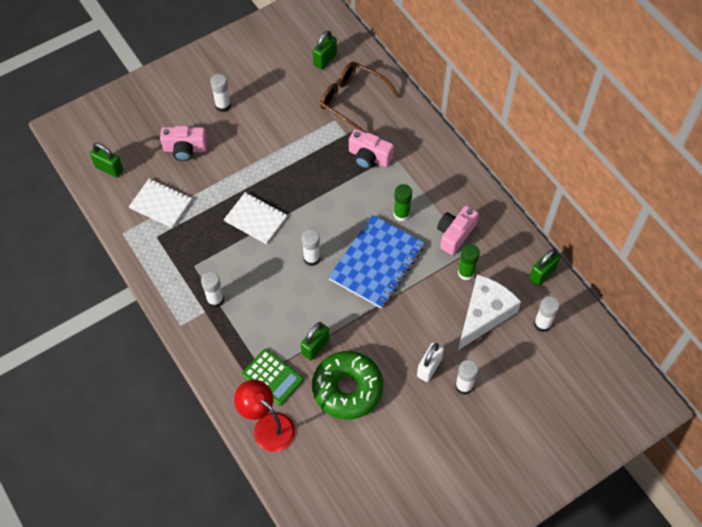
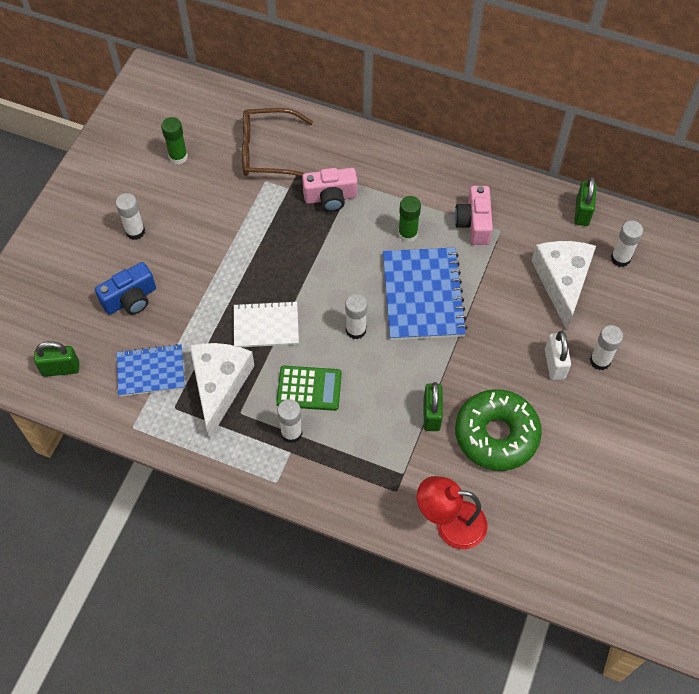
camera: 35 degrees left, 0 degrees up
white notebook [129,179,192,228] -> blue notebook [117,344,185,396]
pink camera [160,126,208,161] -> blue camera [95,262,156,315]
green calculator [242,349,303,405] -> green calculator moved to [276,366,342,411]
green padlock [313,31,337,69] -> none
green glue stick [458,244,480,280] -> green glue stick moved to [161,117,188,165]
none -> white cheese [189,343,255,439]

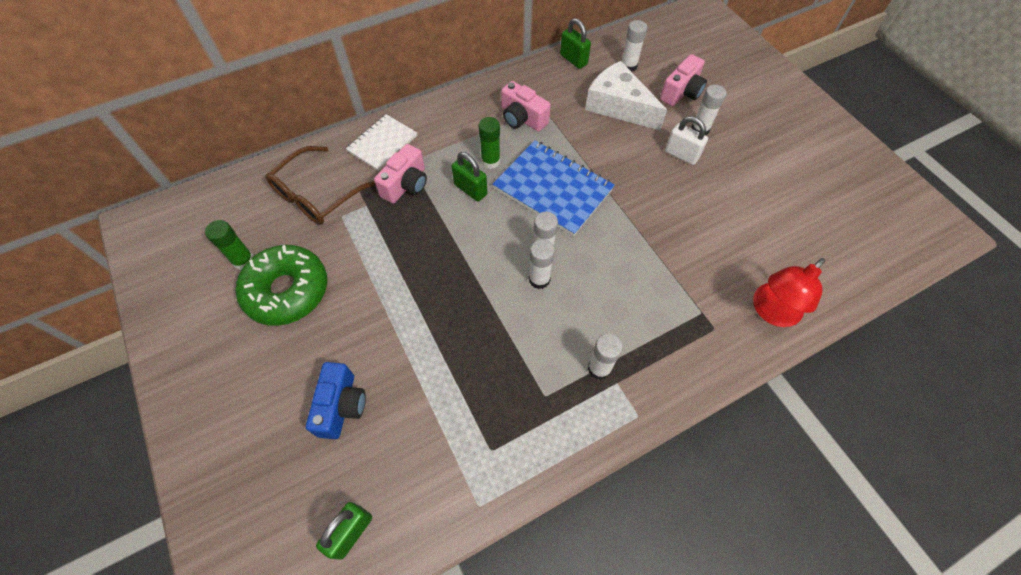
camera: 50 degrees left, 0 degrees up
white glue stick [116,193,145,240] -> white glue stick moved to [529,240,555,289]
blue notebook [117,344,185,396] -> none
white cheese [189,343,255,439] -> none
white notebook [234,301,299,347] -> white notebook moved to [346,114,417,171]
green calculator [276,366,342,411] -> none
green padlock [424,382,443,431] -> green padlock moved to [452,152,487,202]
green donut [455,389,542,471] -> green donut moved to [236,245,327,326]
none -> pink camera [660,54,707,106]

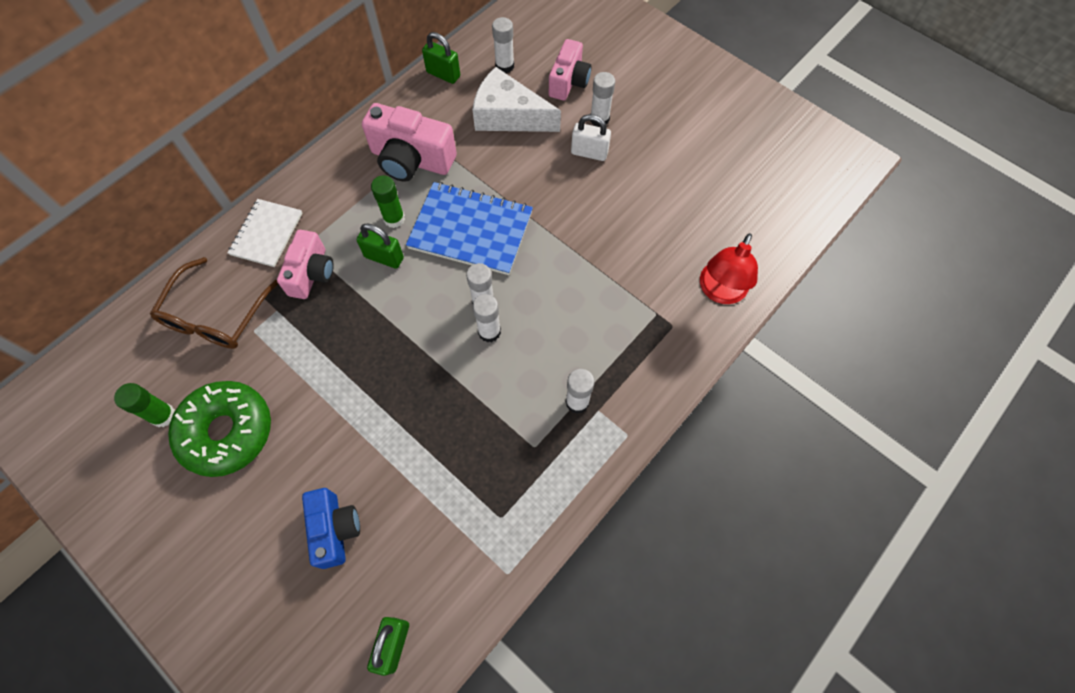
camera: 20 degrees left, 5 degrees up
pink camera [501,81,551,131] -> pink camera [362,103,457,182], size x1.51

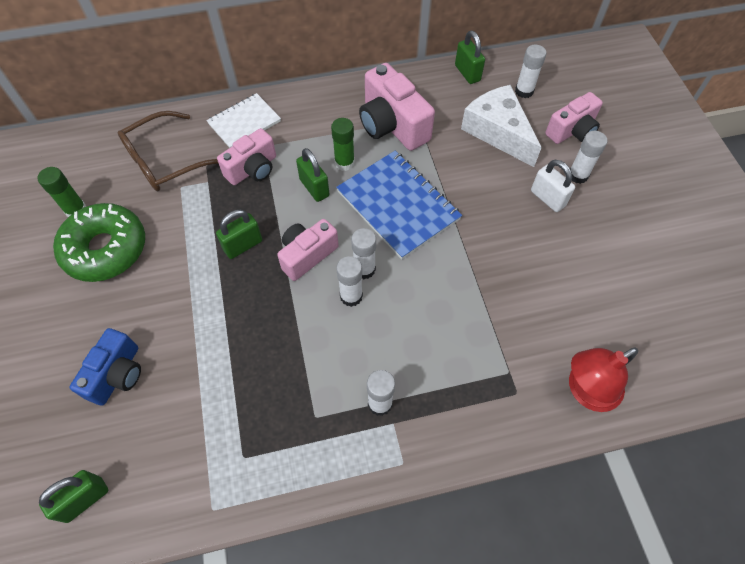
camera: 35 degrees right, 5 degrees down
none -> green padlock [216,210,262,259]
none -> pink camera [277,219,339,281]

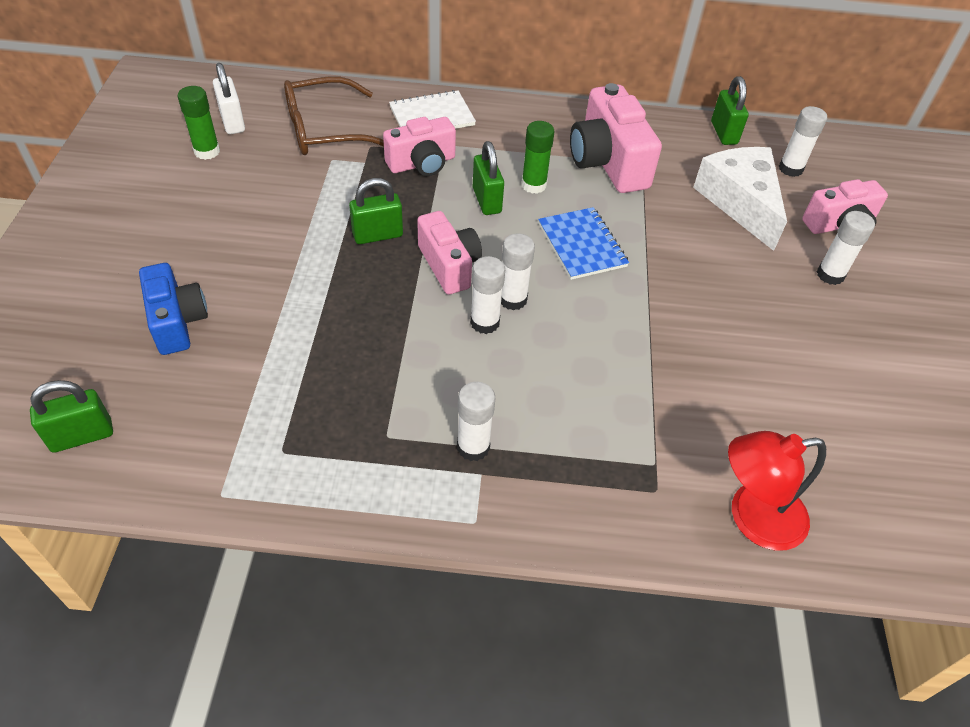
camera: 15 degrees right, 10 degrees down
green donut [53,203,145,282] -> none
blue camera [70,328,141,406] -> blue camera turned 60 degrees counterclockwise [139,263,208,355]
pink camera [277,219,339,281] -> pink camera turned 90 degrees clockwise [417,211,482,295]
blue notebook [336,151,462,260] -> blue notebook [538,207,629,280], size x0.63
white padlock [531,160,575,212] -> white padlock moved to [213,63,245,134]

